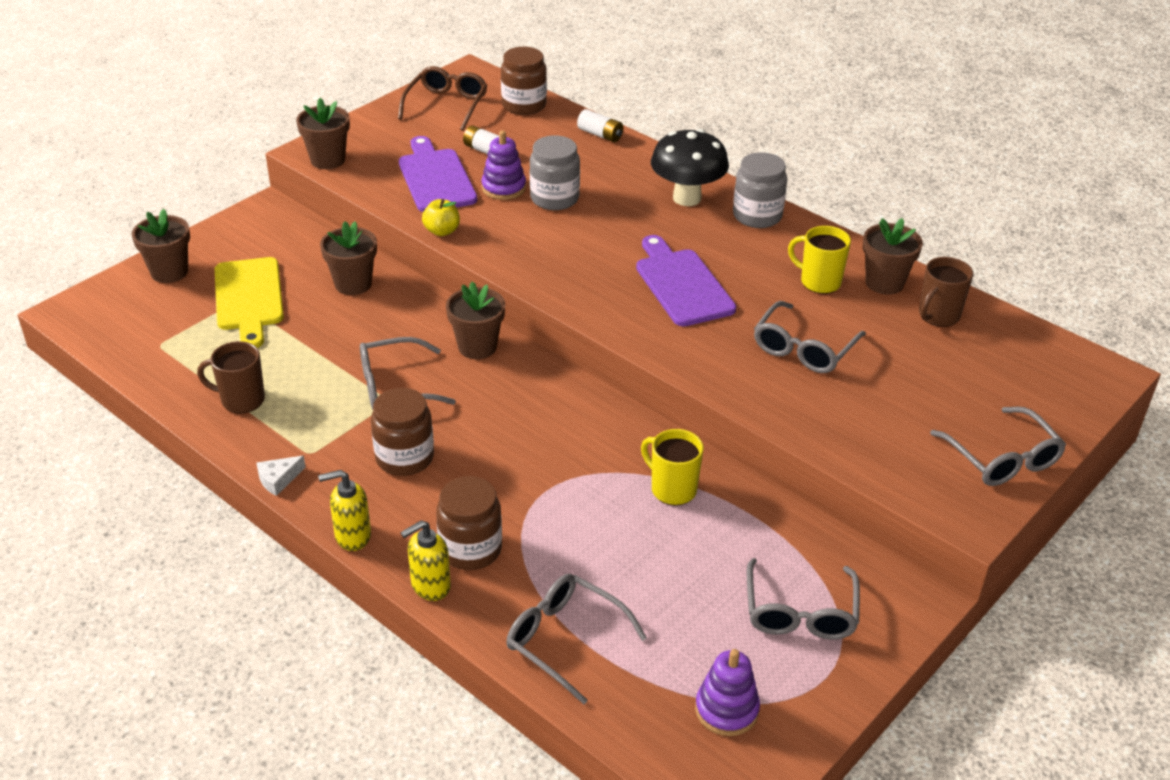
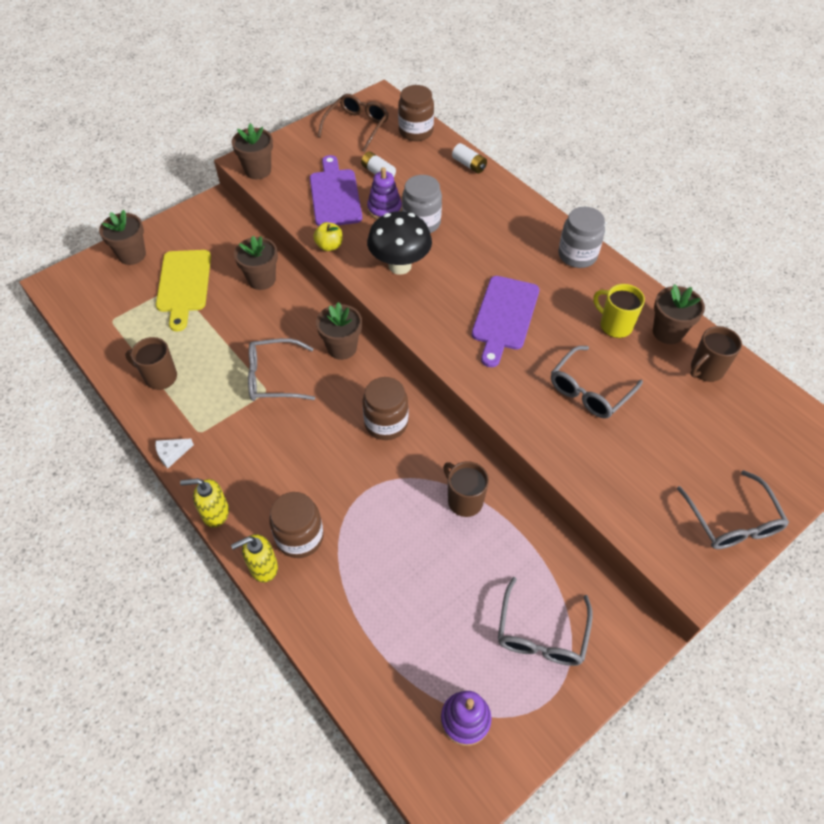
camera: 10 degrees right, 15 degrees up
brown jar [371,388,434,476] -> brown jar moved to [362,377,408,440]
grey glasses [506,574,647,704] -> none
purple cutting board [636,235,736,326] -> purple cutting board turned 150 degrees counterclockwise [472,276,539,367]
yellow mug [641,429,704,505] -> brown mug [443,461,489,517]
black mushroom [651,129,729,206] -> black mushroom moved to [367,211,432,275]

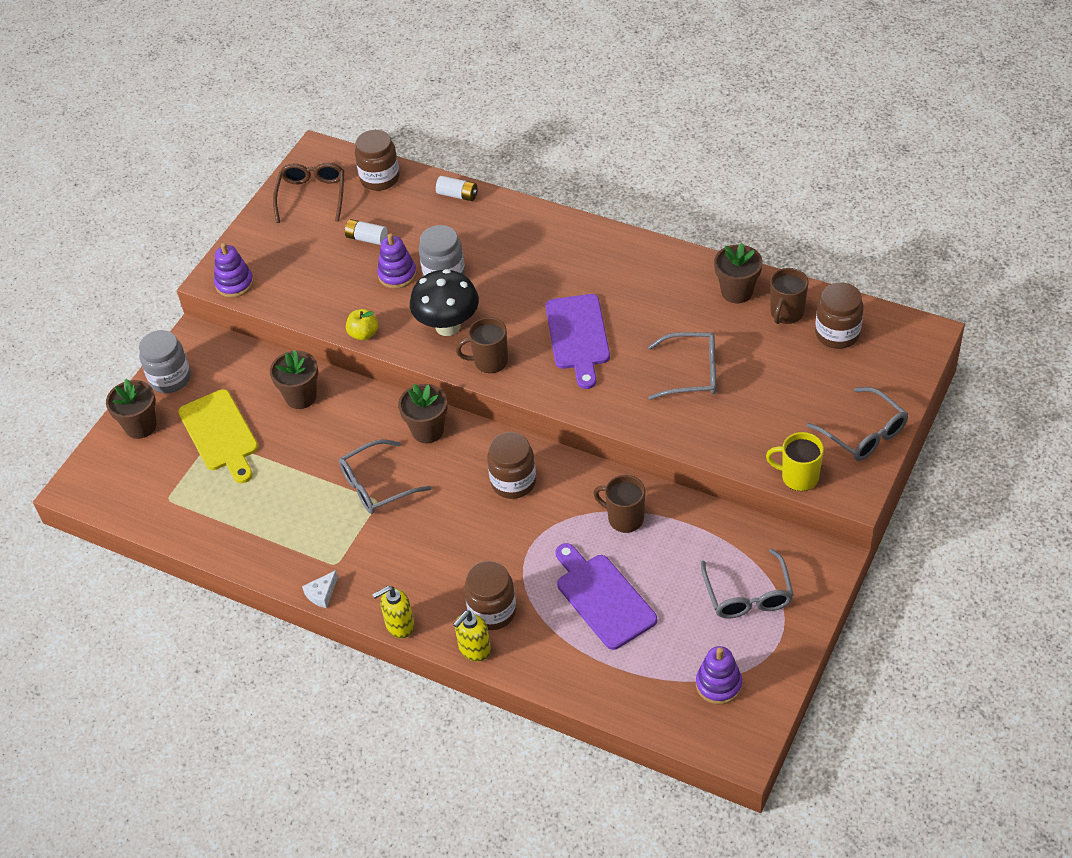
camera: 20 degrees left, 5 degrees down
brown mug [125,337,177,390] -> brown mug moved to [456,317,508,373]
brown flower pot [232,123,273,179] -> purple stacking toy [214,243,254,298]
purple cutting board [310,155,362,226] -> purple cutting board moved to [556,543,657,650]
grey glasses [551,346,643,419] -> grey glasses turned 105 degrees counterclockwise [648,332,716,400]
grey jar [558,207,605,268] -> grey jar moved to [139,330,191,393]
yellow mug [594,284,645,338] -> yellow mug moved to [766,432,824,491]
none -> brown jar [815,282,864,349]

